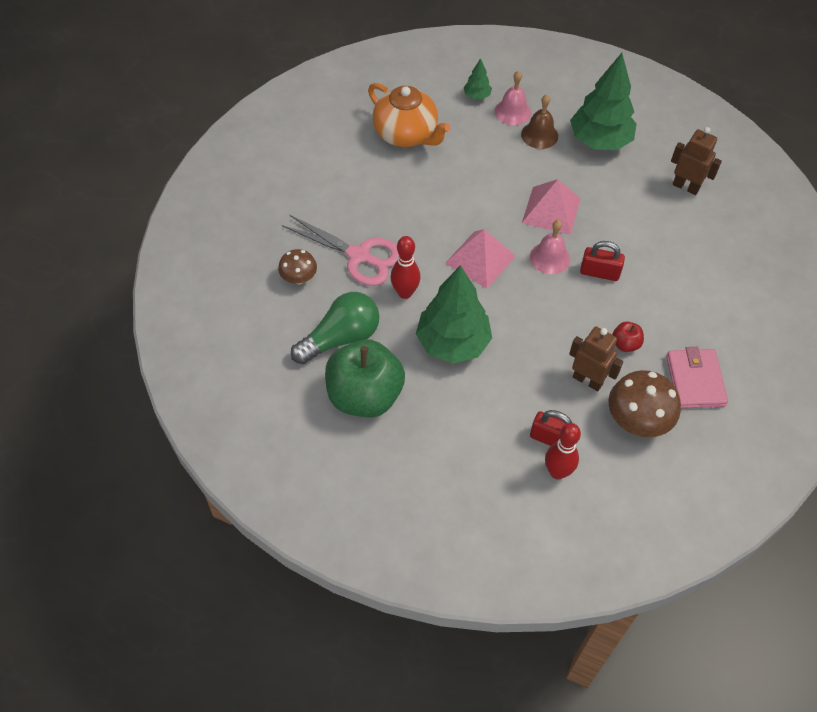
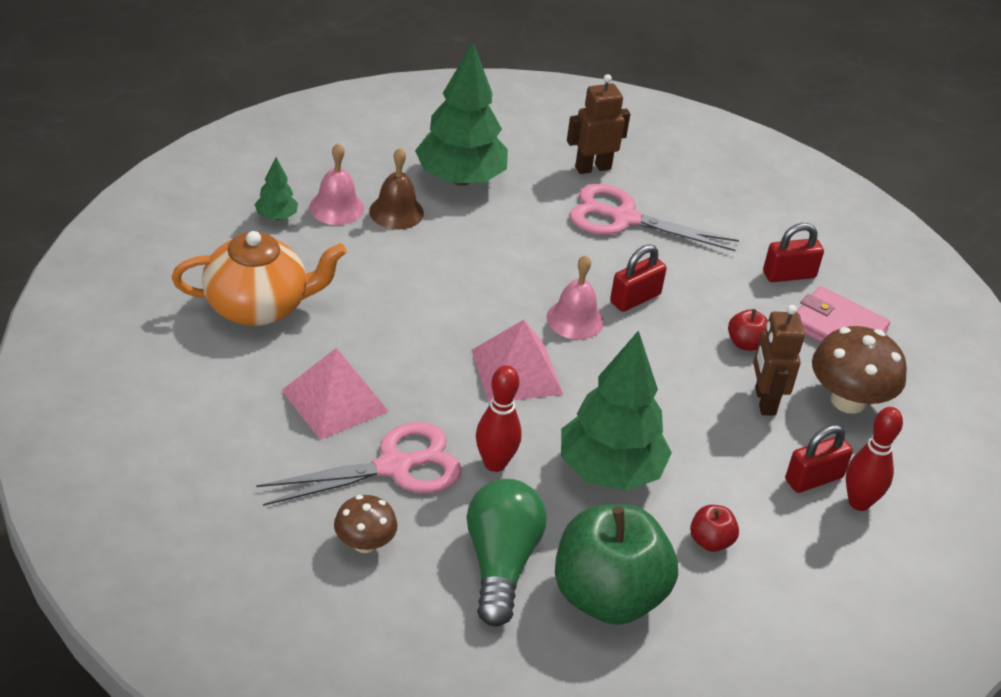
camera: 55 degrees left, 15 degrees down
pink pyramid [522,179,581,235] -> pink pyramid moved to [281,348,389,440]
brown robot [569,327,623,391] -> brown robot turned 75 degrees counterclockwise [753,305,805,416]
none -> pink scissors [569,184,739,251]
none -> red apple [690,505,739,552]
none -> red padlock [763,223,824,282]

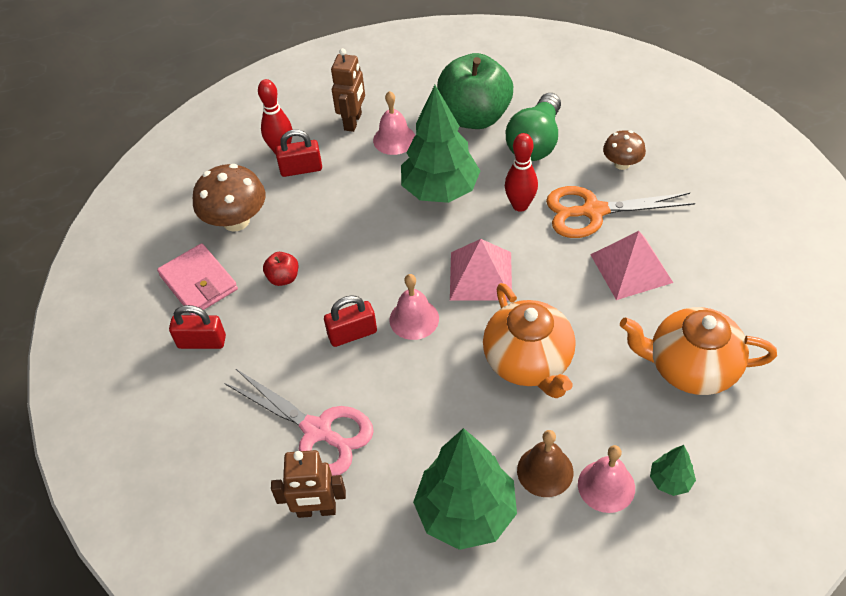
camera: 155 degrees left, 10 degrees up
pink scissors [256,422,462,506] -> orange scissors [546,186,695,238]
red apple [690,505,739,552] -> pink bell [373,91,415,155]
brown robot [753,305,805,416] -> brown robot moved to [331,48,365,132]
none -> orange teapot [483,283,576,398]

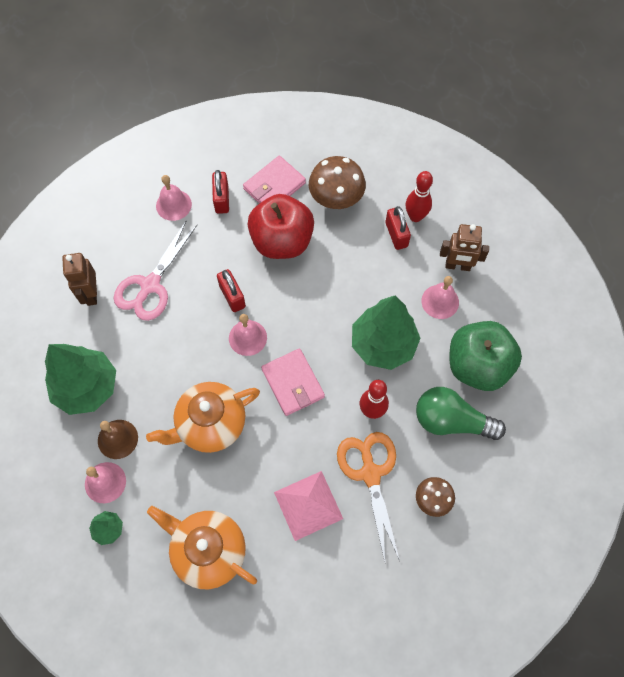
camera: 80 degrees right, 15 degrees up
red apple [263,252,298,286] -> red apple [247,194,314,259], size x2.41
pink pyramid [450,239,512,301] -> pink wallet [261,348,325,416]
orange teapot [620,307,777,395] -> orange teapot turned 60 degrees counterclockwise [147,506,257,589]
none -> pink bell [156,175,192,221]

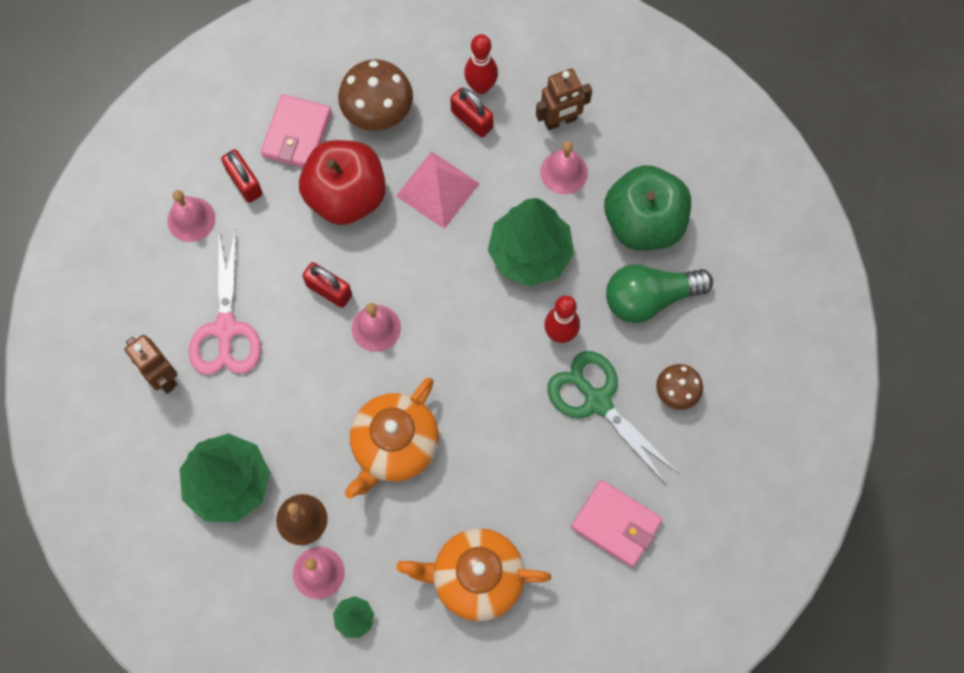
camera: 30 degrees left, 5 degrees up
pink wallet [261,348,325,416] -> pink wallet moved to [571,480,663,567]
pink pyramid [274,471,343,541] -> pink pyramid moved to [396,151,480,229]
orange scissors [337,432,400,562] -> green scissors [547,351,679,486]

